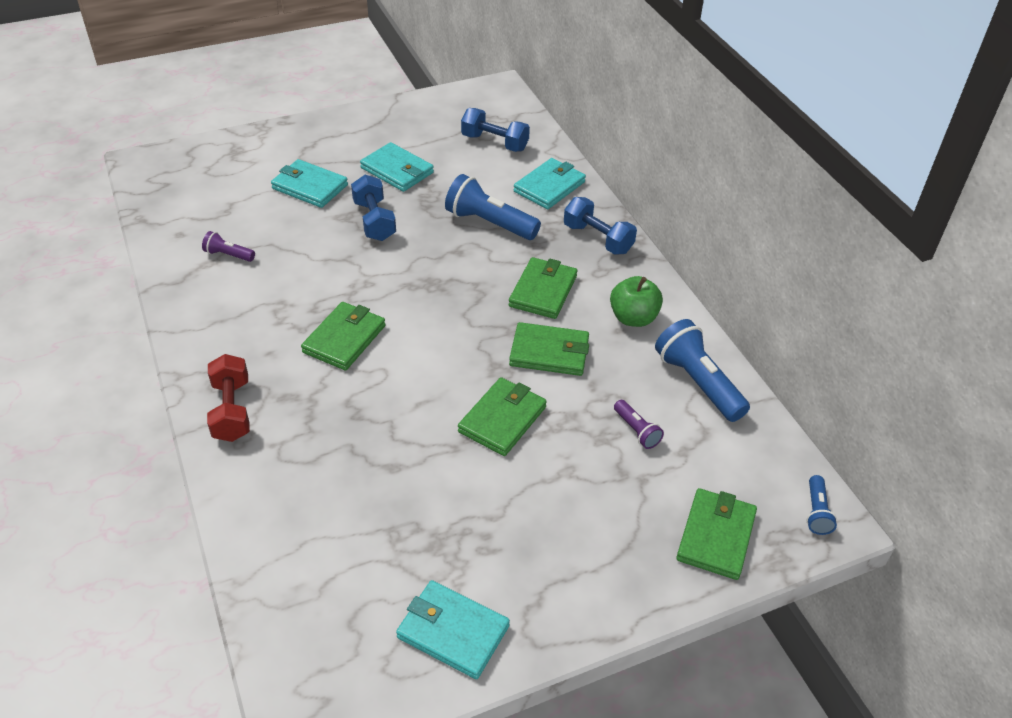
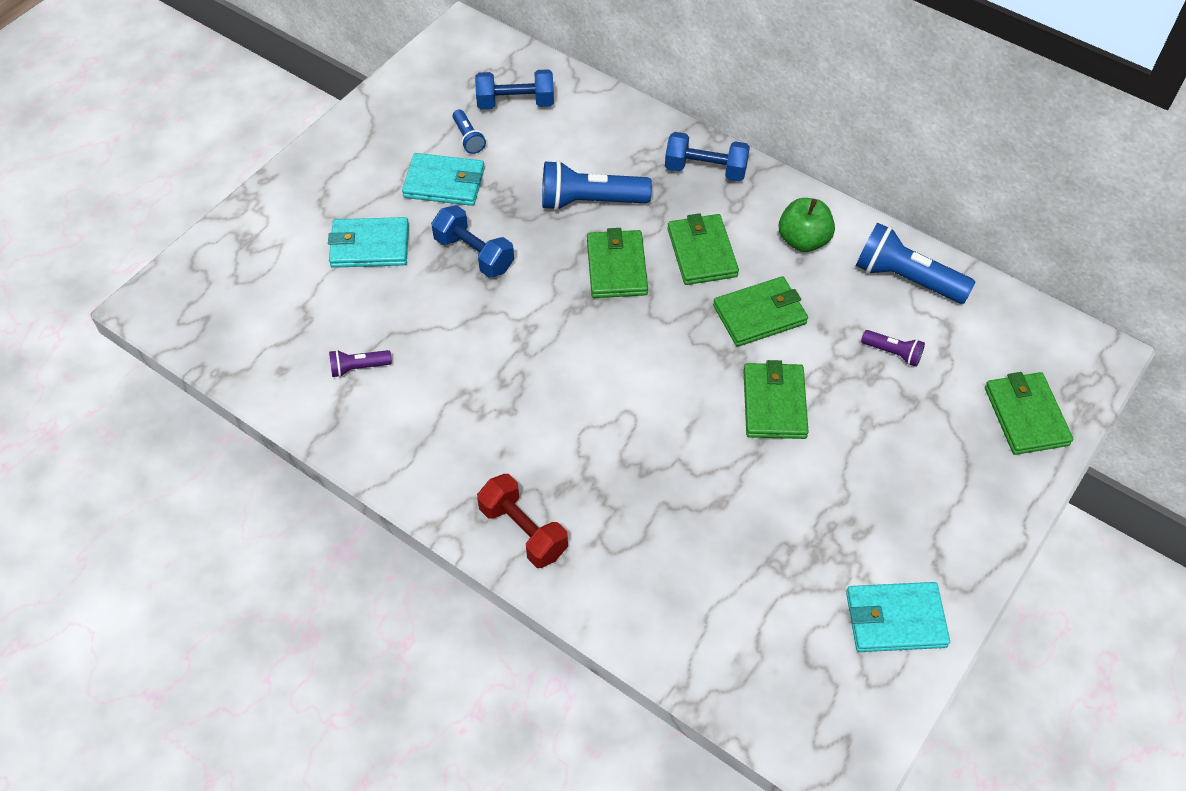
camera: 30 degrees left, 10 degrees up
green wallet [301,302,385,371] -> green wallet moved to [587,228,648,298]
turquoise wallet [514,158,586,209] -> none
blue flashlight [807,475,837,535] -> blue flashlight moved to [453,109,486,154]

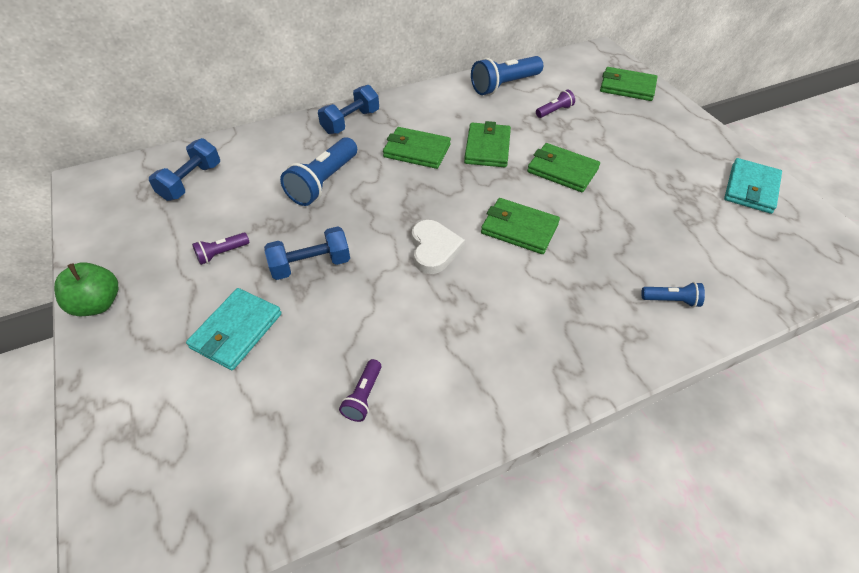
camera: 60 degrees left, 5 degrees down
turquoise wallet [402,153,485,206] -> purple flashlight [192,233,250,265]
blue flashlight [453,109,486,154] -> blue flashlight moved to [641,282,705,307]
red dumbbell [477,474,568,568] -> none
green wallet [587,228,648,298] -> green wallet moved to [481,198,560,254]
green apple [779,198,835,252] -> green apple moved to [54,262,118,316]
none -> white heart [412,220,465,274]

